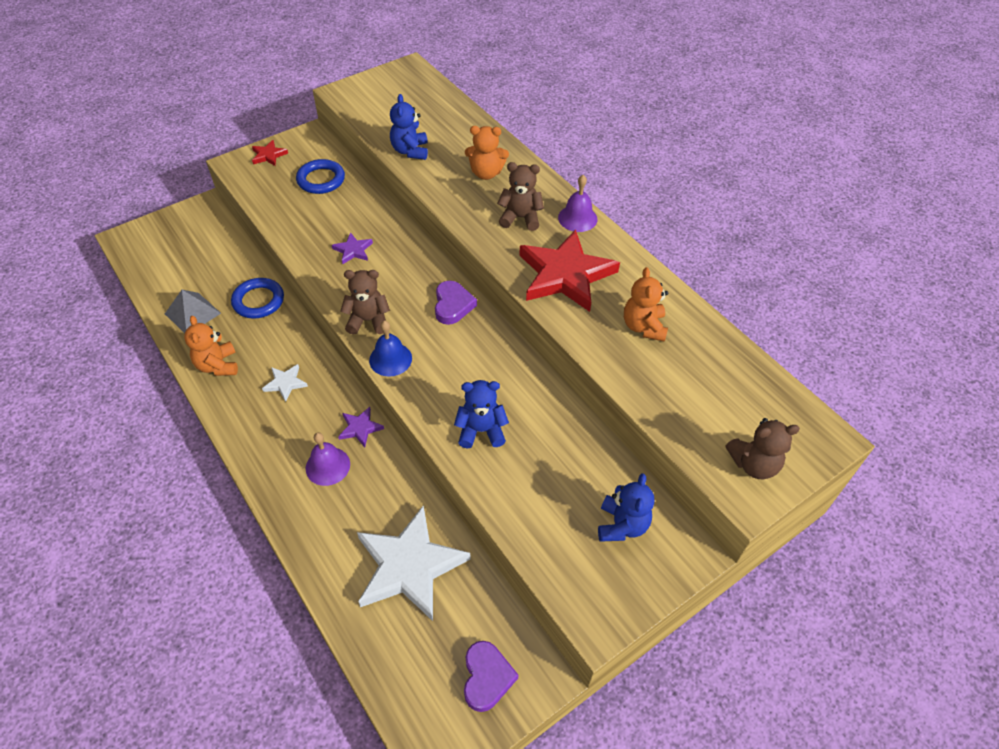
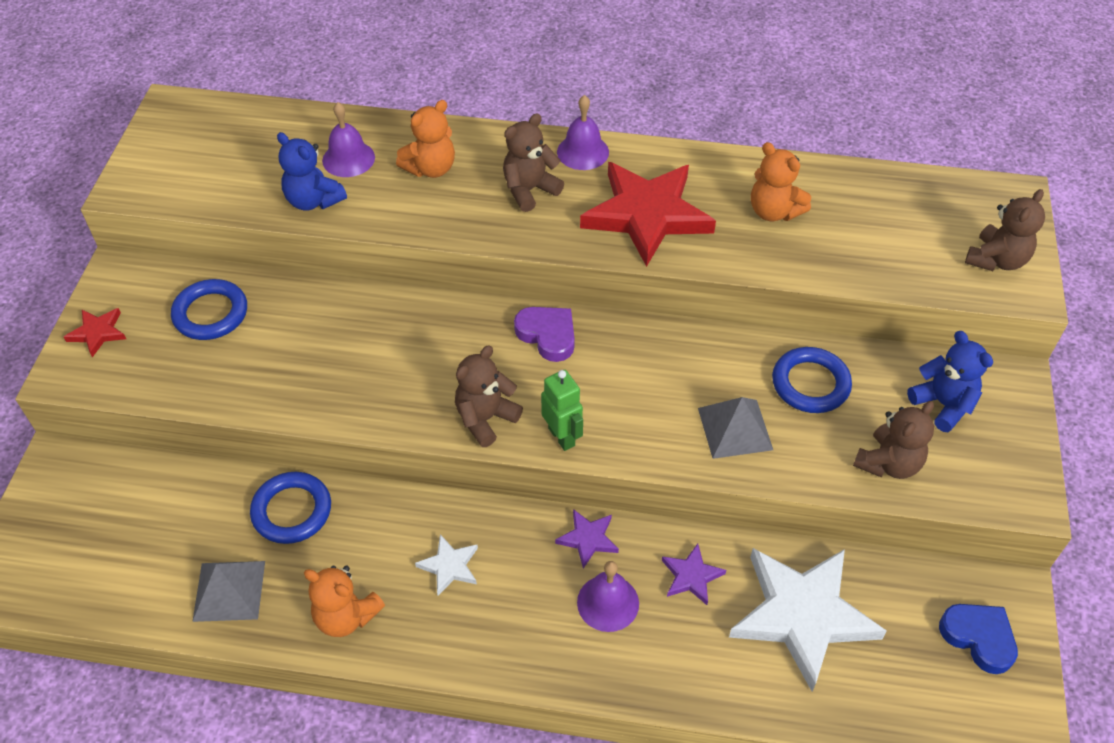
camera: 45 degrees left, 0 degrees up
purple star [332,232,373,264] -> purple star moved to [662,544,726,605]
blue bell [369,321,412,377] -> green robot [541,370,583,451]
blue teddy bear [454,380,509,449] -> grey pyramid [698,397,773,459]
purple heart [464,641,519,712] -> blue heart [939,604,1018,674]
none -> purple bell [322,102,375,177]
none -> blue ring [772,347,852,413]
none -> brown teddy bear [853,401,934,479]

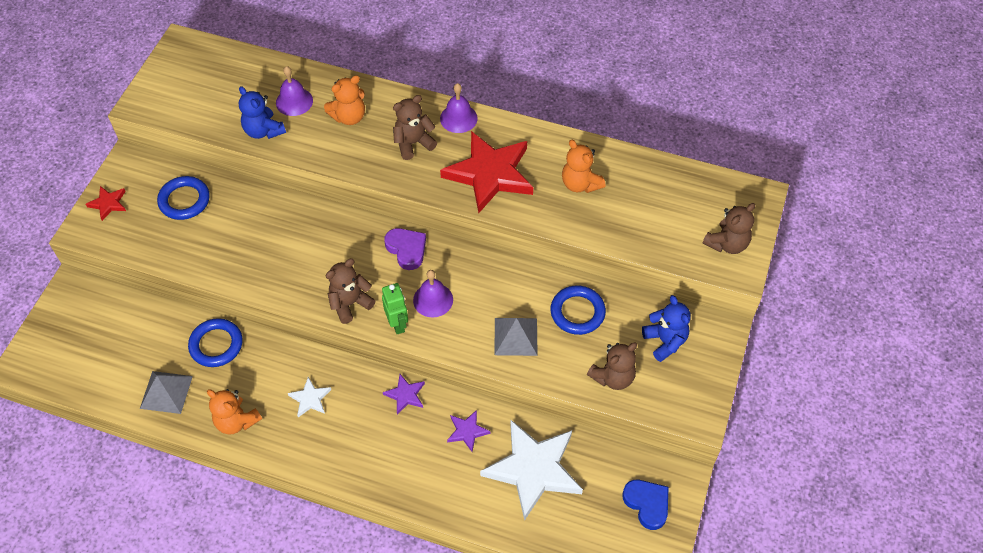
camera: 10 degrees right, 5 degrees up
purple bell [577,561,639,632] -> purple bell moved to [413,270,453,318]

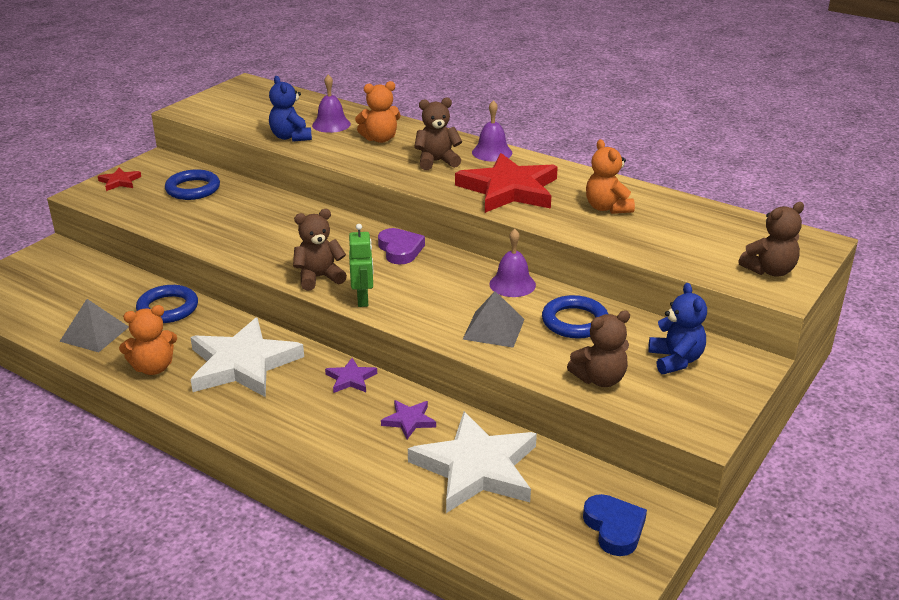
camera: 15 degrees right, 25 degrees down
orange teddy bear [207,389,262,434] -> orange teddy bear turned 75 degrees counterclockwise [119,305,177,375]
white star [288,377,331,417] -> white star [190,318,304,397], size x2.28
purple bell [413,270,453,318] -> purple bell moved to [489,229,536,297]

